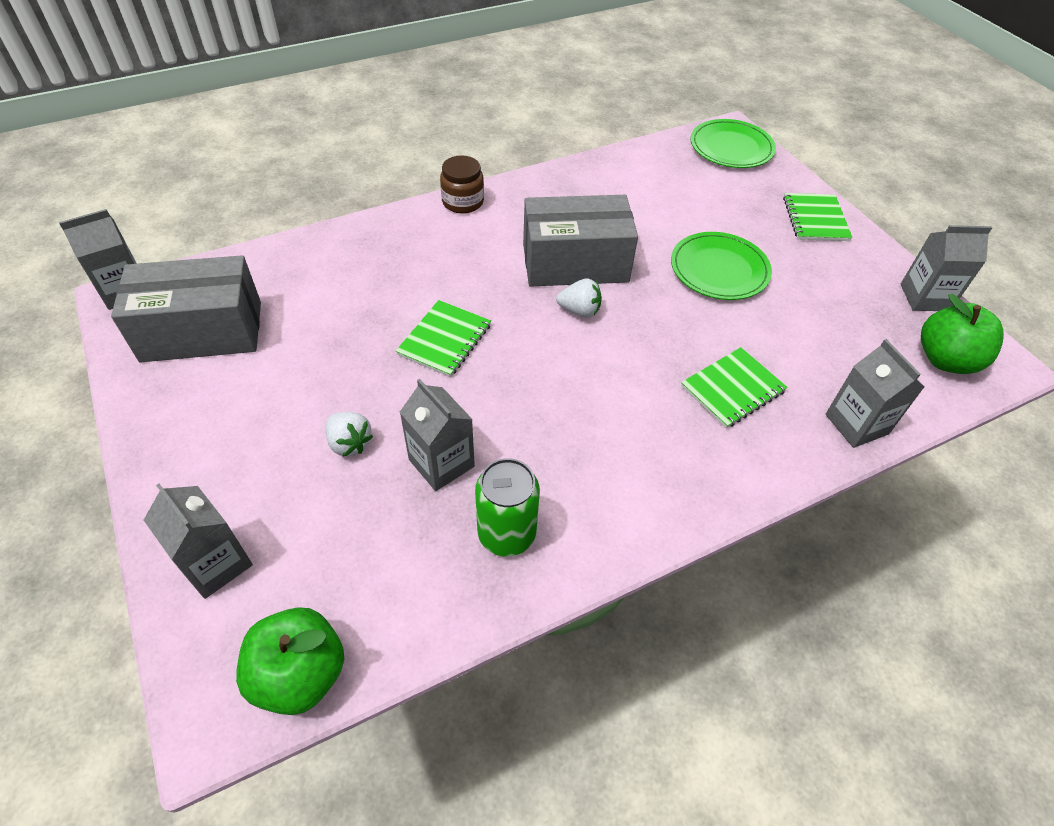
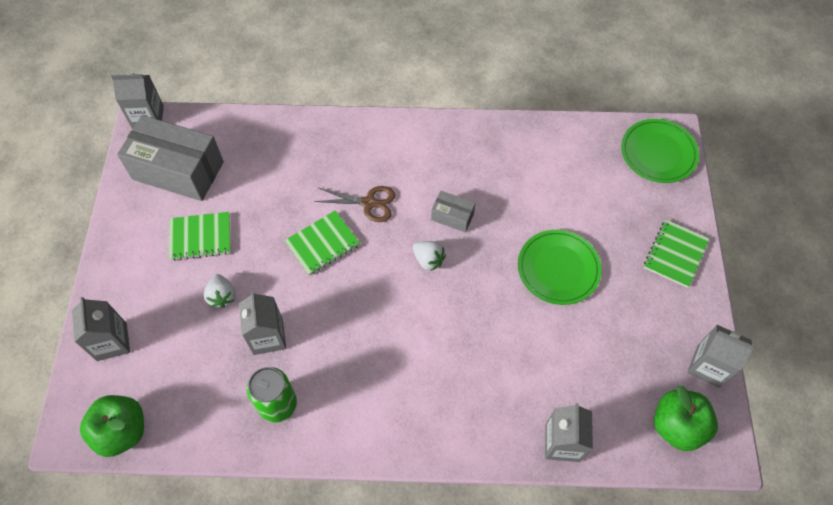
camera: 30 degrees right, 10 degrees up
brown jar [440,155,484,214] -> none
grey box [523,195,638,287] -> grey box [431,191,475,233], size x0.46
green notebook [681,347,788,428] -> green notebook moved to [169,212,231,261]
none -> brown scissors [314,186,395,222]

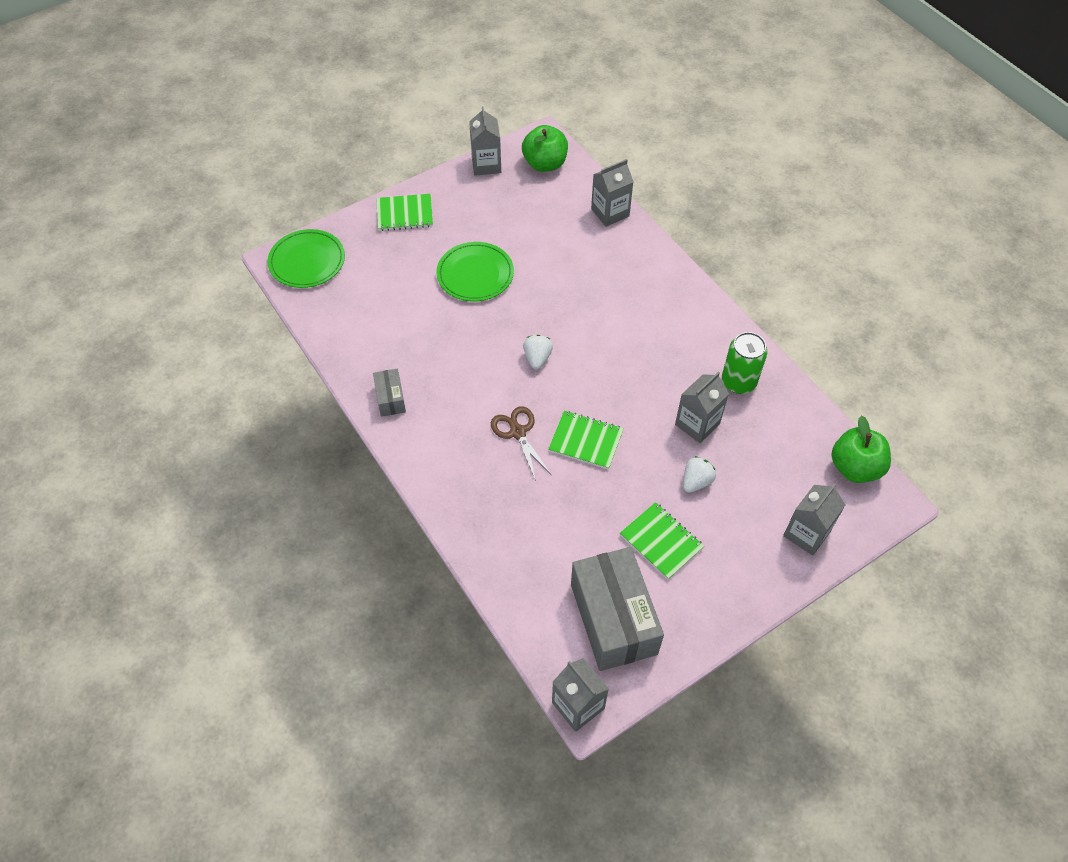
camera: 125 degrees left, 5 degrees down
grey box [431,191,475,233] -> grey box moved to [373,369,406,417]

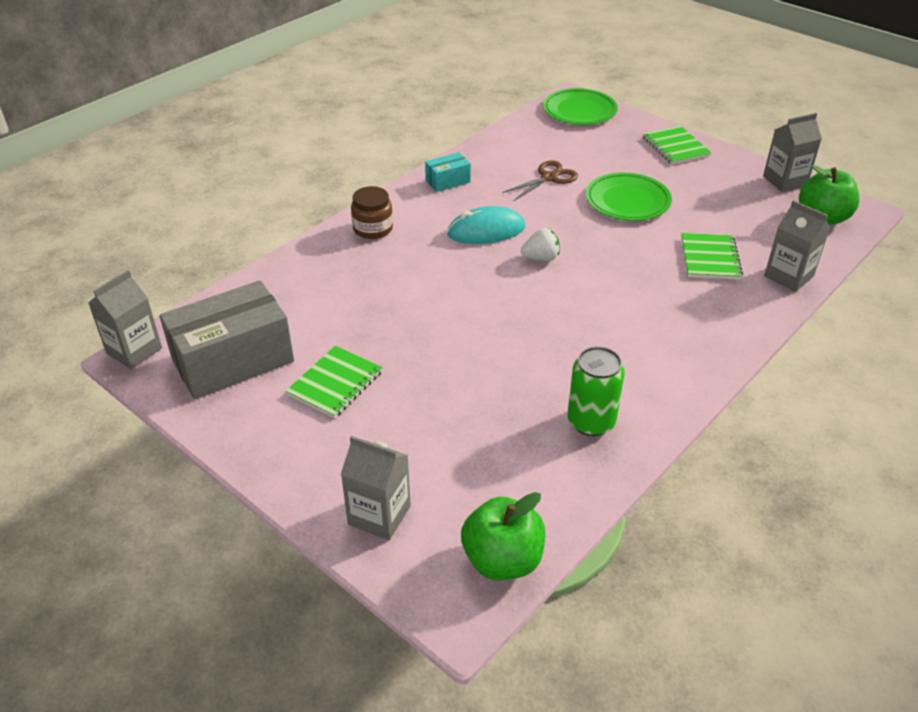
camera: 75 degrees right, 15 degrees down
grey box [373,369,406,417] -> turquoise box [425,152,471,192]
brown scissors [491,406,551,481] -> brown scissors moved to [502,161,578,201]
green notebook [548,411,624,470] -> green notebook moved to [681,233,743,280]
grey carton [675,372,729,443] -> none
white strawberry [683,456,716,493] -> none
none -> brown jar [351,186,393,239]
none -> turquoise mouse [447,206,525,244]

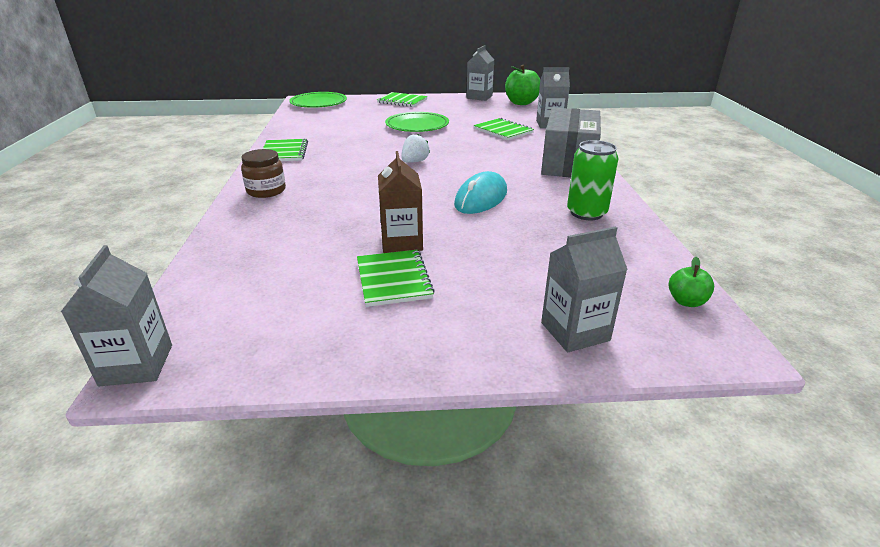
camera: 45 degrees left, 10 degrees down
grey box [159,280,294,399] -> grey box moved to [541,108,601,178]
turquoise box [425,152,471,192] -> green notebook [263,139,308,161]
turquoise mouse [447,206,525,244] -> turquoise mouse moved to [454,171,507,214]
green apple [461,492,545,580] -> green apple [669,257,714,307], size x0.53
brown scissors [502,161,578,201] -> none
none -> brown carton [378,151,423,253]

